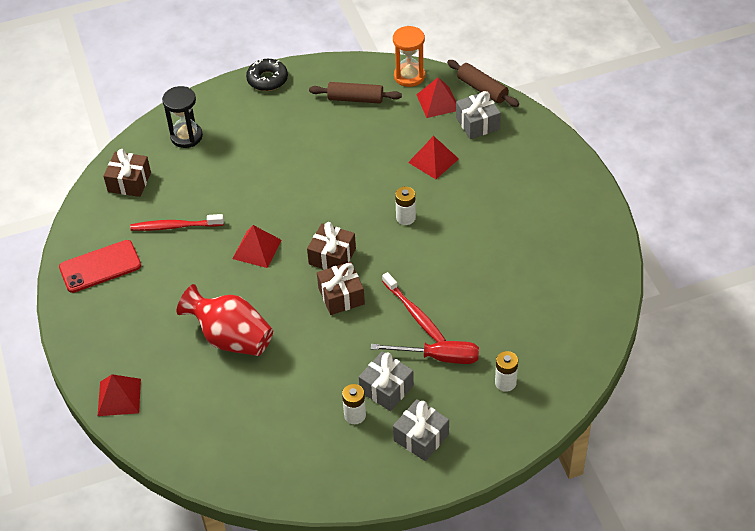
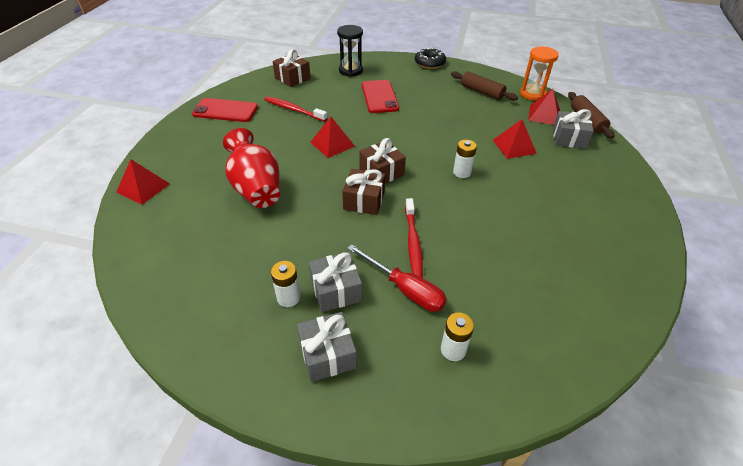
camera: 30 degrees right, 5 degrees down
none -> red phone [362,80,399,113]

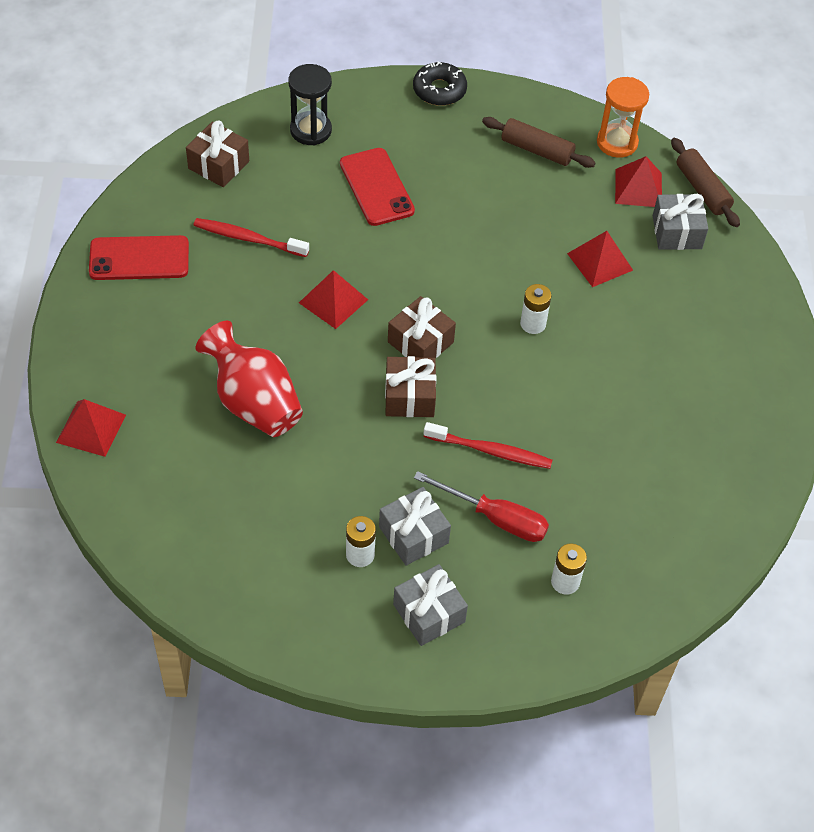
camera: 15 degrees left, 10 degrees up
red toothbrush [405,198,423,278] -> red toothbrush turned 60 degrees counterclockwise [423,422,553,469]

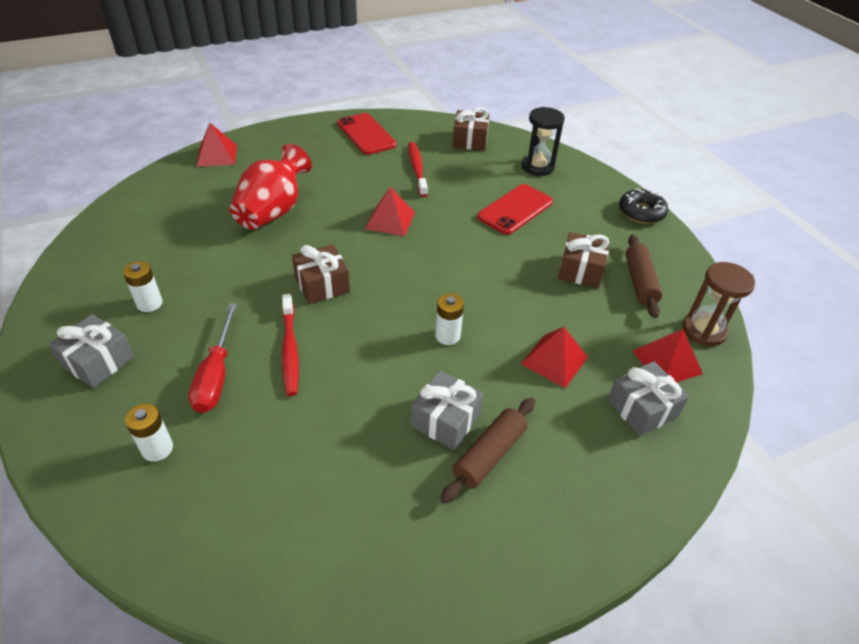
camera: 65 degrees right, 10 degrees down
grey gift [379,487,451,566] -> grey gift moved to [411,370,484,450]
brown gift [388,296,456,358] -> brown gift moved to [558,232,610,288]
orange hourglass [597,77,649,158] -> brown hourglass [683,262,755,346]
brown rolling pin [671,138,740,227] -> brown rolling pin moved to [441,398,535,503]

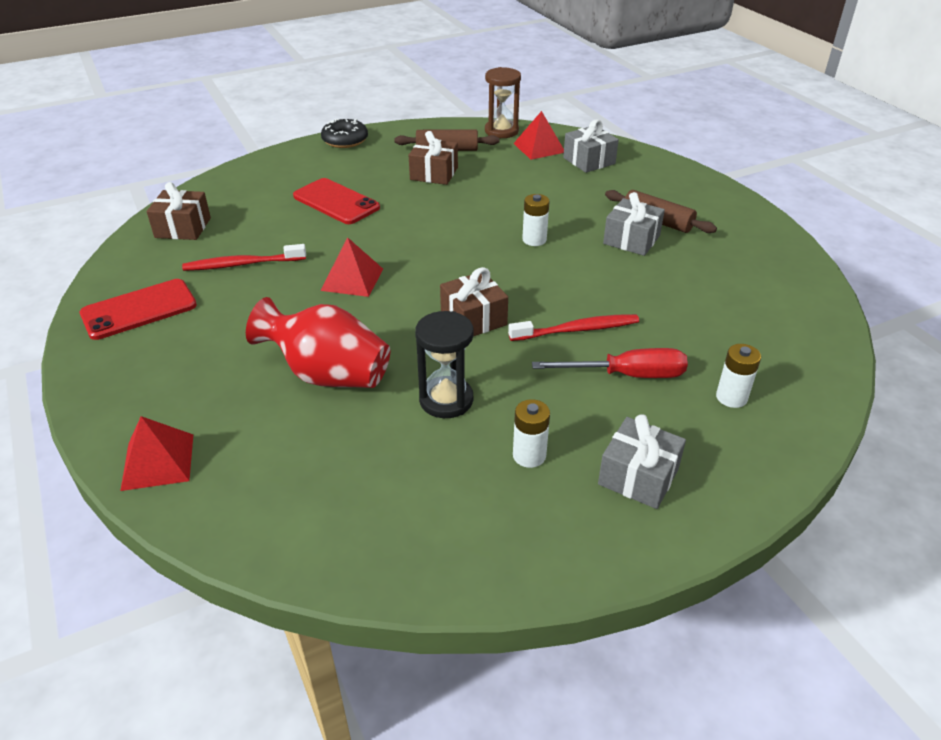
camera: 90 degrees left, 5 degrees down
red pyramid [521,327,588,388] -> none
black hourglass [522,107,565,176] -> black hourglass moved to [415,311,474,418]

